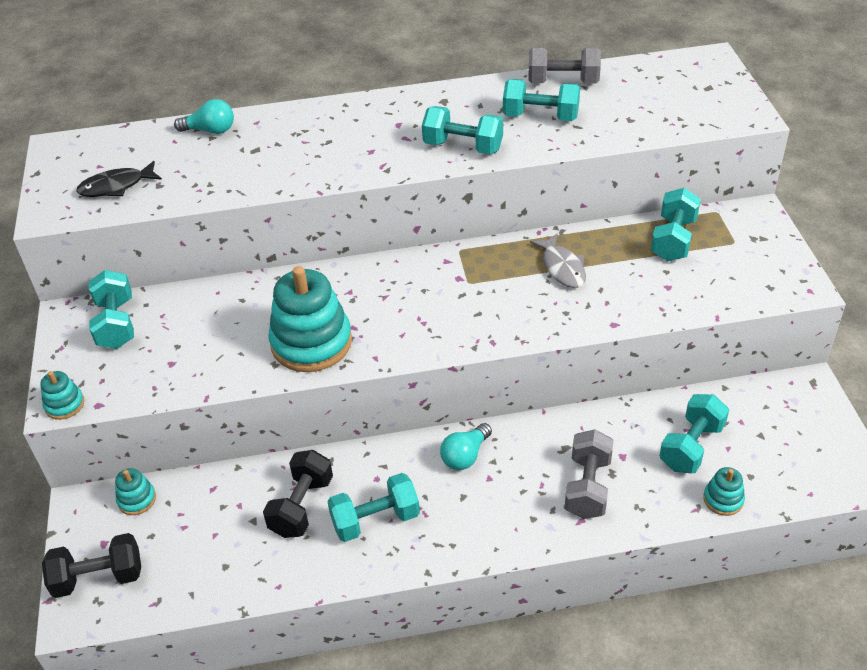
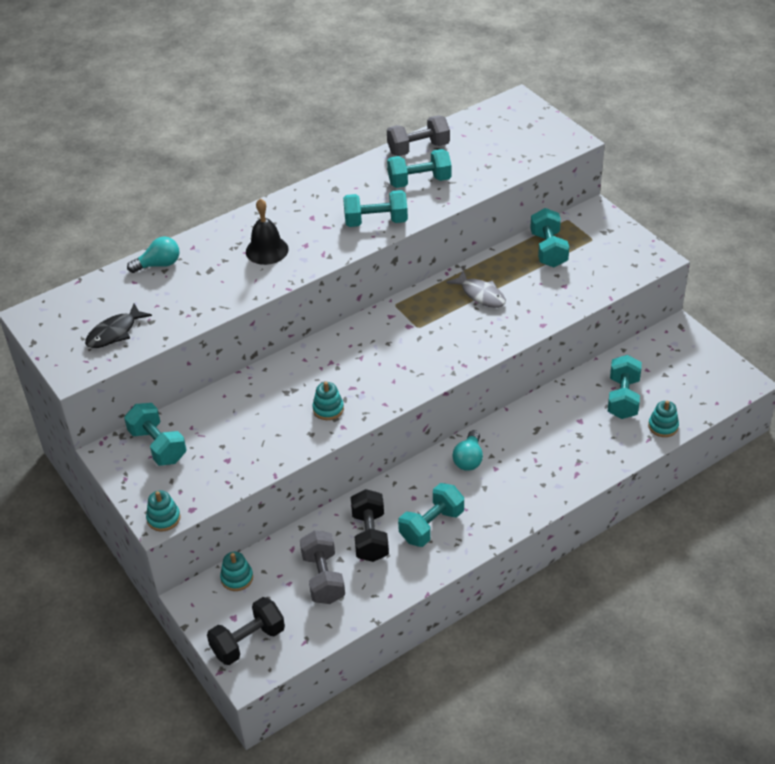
camera: 25 degrees left, 0 degrees up
turquoise stacking toy [268,266,352,372] -> turquoise stacking toy [312,382,344,420], size x0.46
grey dumbbell [565,429,614,519] -> grey dumbbell moved to [300,530,345,604]
none -> black bell [246,198,289,265]

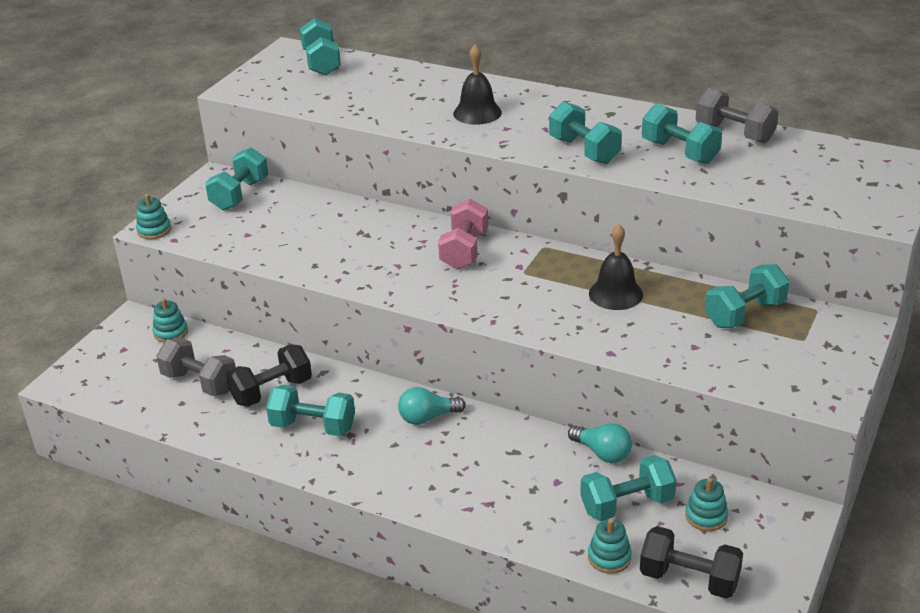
camera: 60 degrees right, 10 degrees down
black fish [85,304,152,348] -> none
turquoise light bulb [127,237,179,273] -> turquoise light bulb moved to [568,423,632,463]
black dumbbell [207,597,285,665] -> black dumbbell moved to [640,526,743,599]
grey dumbbell [300,530,345,604] -> grey dumbbell turned 75 degrees clockwise [156,338,236,396]
turquoise stacking toy [312,382,344,420] -> turquoise stacking toy moved to [685,478,728,531]
grey fish [446,270,506,308] -> black bell [589,224,643,310]
none -> turquoise dumbbell [300,18,341,75]
none -> pink dumbbell [438,199,488,270]

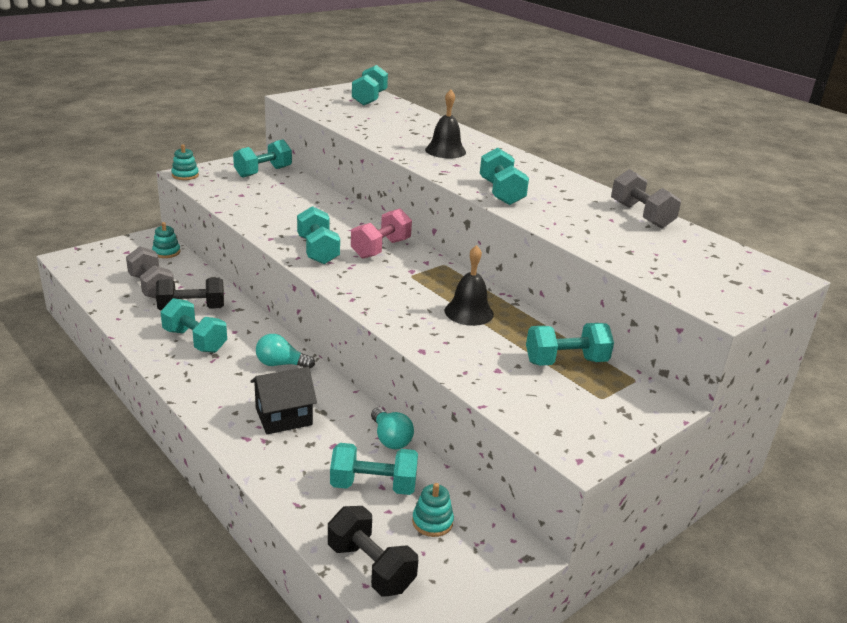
camera: 20 degrees right, 5 degrees down
turquoise stacking toy [588,519,632,574] -> none
turquoise dumbbell [642,104,722,164] -> turquoise dumbbell moved to [297,206,340,264]
none -> black house [250,367,317,434]

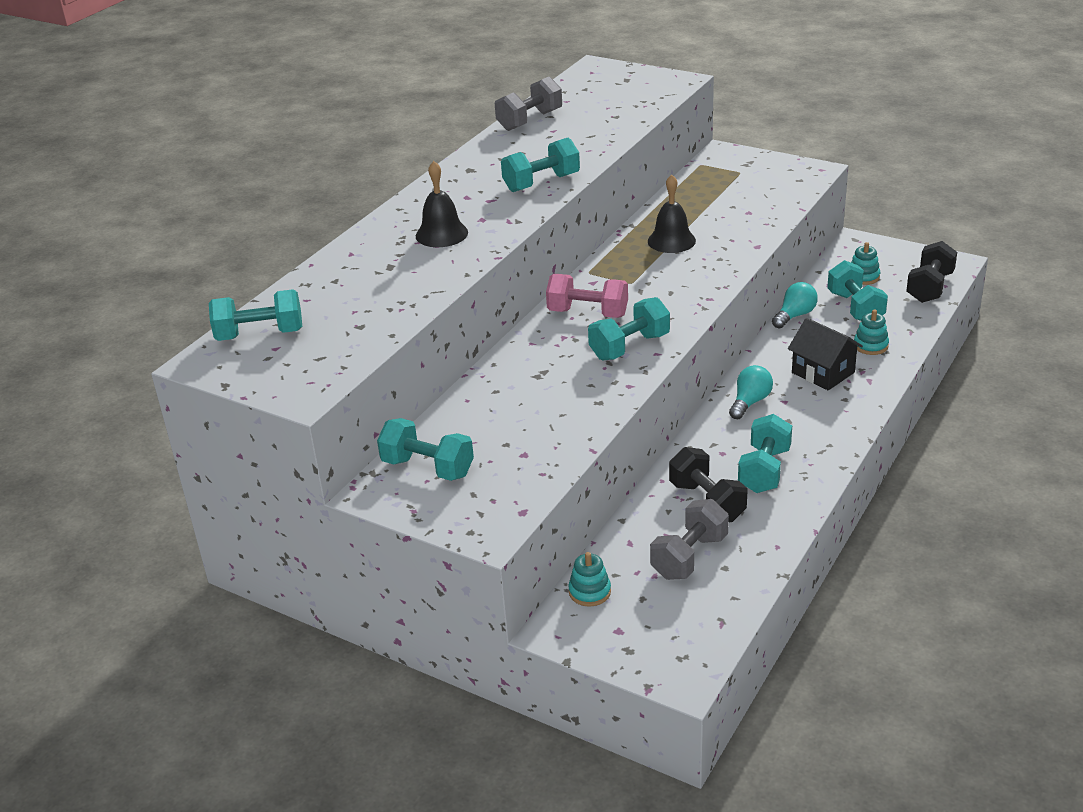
camera: 105 degrees left, 5 degrees up
turquoise stacking toy [171,144,199,180] -> turquoise stacking toy moved to [854,309,889,355]
turquoise light bulb [256,334,315,368] -> turquoise light bulb turned 135 degrees counterclockwise [729,365,773,419]
turquoise dumbbell [526,323,614,366] -> none

